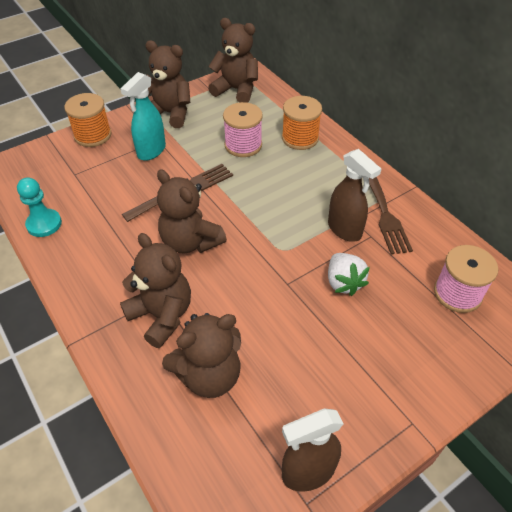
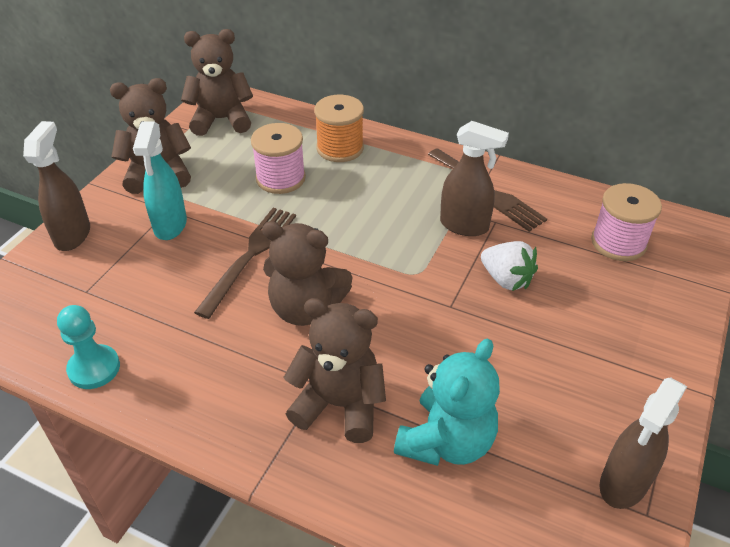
camera: 30 degrees left, 5 degrees down
orange spool [64,93,112,147] -> brown spray bottle [23,121,90,251]
brown teddy bear [162,313,241,398] -> turquoise teddy bear [394,338,500,466]

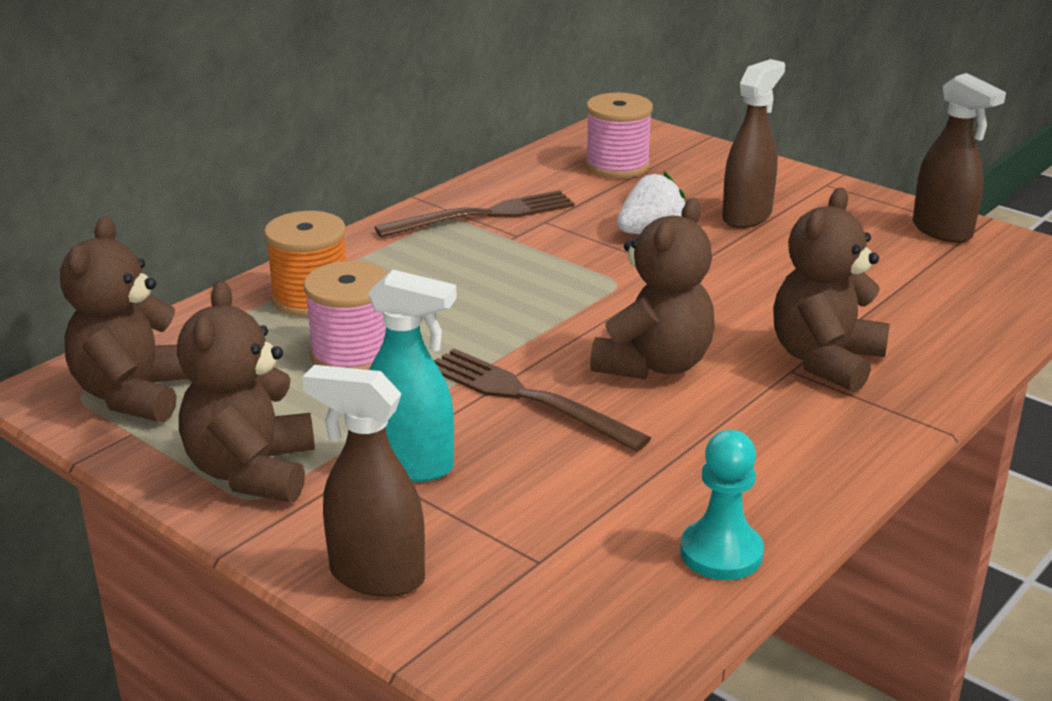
camera: 75 degrees left, 15 degrees down
turquoise teddy bear [394,338,500,466] -> none
brown spray bottle [440,121,509,236] -> brown spray bottle moved to [722,59,785,228]

